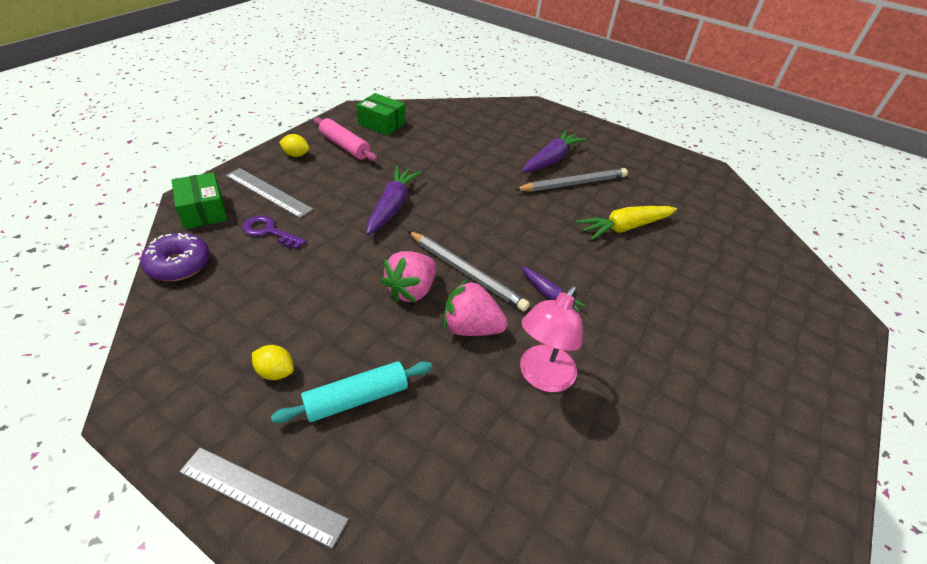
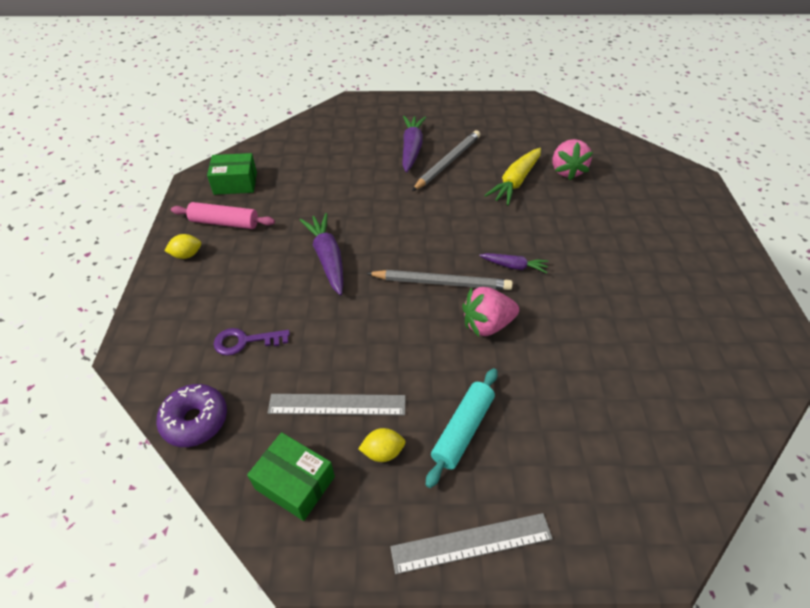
camera: 30 degrees left, 5 degrees up
green box [172,172,227,229] -> green box moved to [247,432,335,521]
grey ruler [226,168,314,218] -> grey ruler moved to [268,394,405,415]
pink strawberry [381,251,436,303] -> pink strawberry moved to [553,139,593,180]
pink lamp [520,286,583,392] -> none

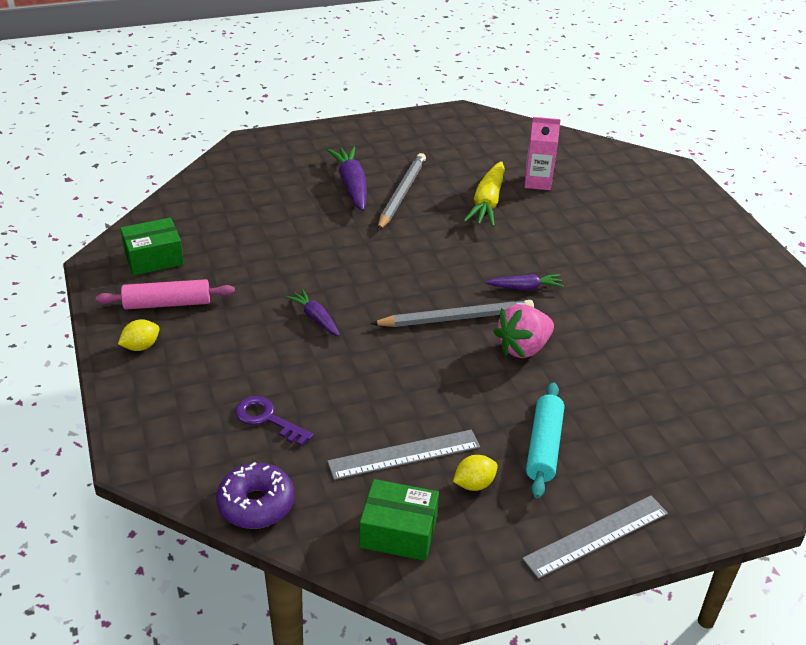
camera: 20 degrees left, 10 degrees down
purple key [214,328,290,356] -> purple key turned 60 degrees clockwise [235,396,314,446]
purple carrot [300,213,343,295] -> purple carrot [286,289,340,336], size x0.59
pink strawberry [553,139,593,180] -> pink carton [525,117,561,190]

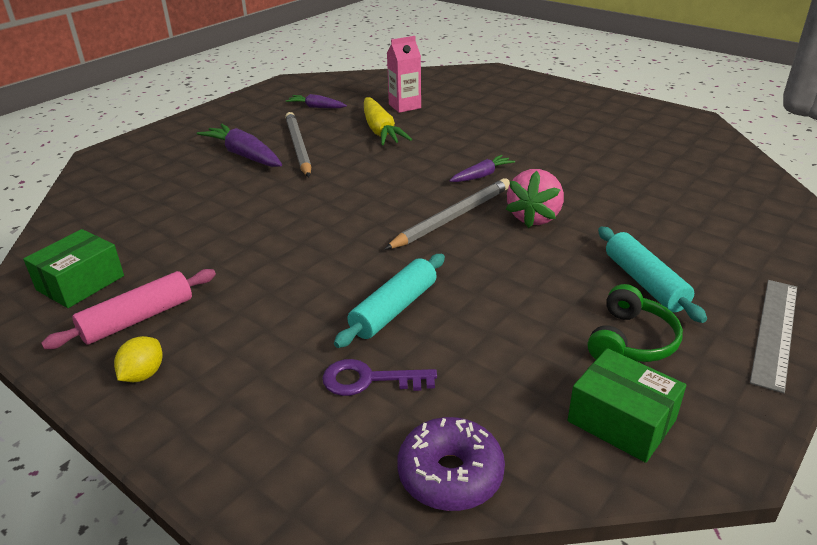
camera: 30 degrees left, 5 degrees down
purple carrot [286,289,340,336] -> purple carrot moved to [286,94,347,108]
grey ruler [327,430,480,480] -> none
green box [359,479,439,561] -> green box turned 60 degrees clockwise [568,348,686,463]
yellow lemon [453,455,498,491] -> green headphones [588,284,683,362]
none -> turquoise rolling pin [334,254,445,348]

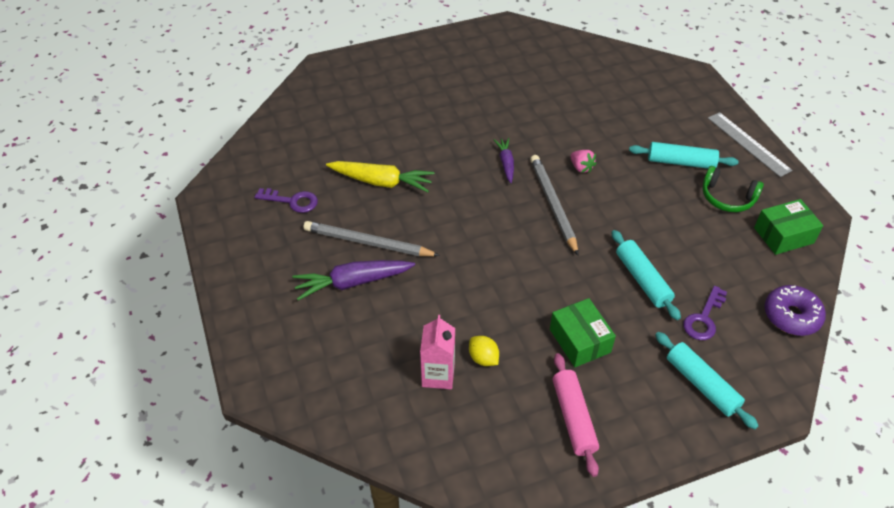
camera: 60 degrees left, 15 degrees up
green box [23,229,124,308] -> green box moved to [550,298,616,367]
yellow lemon [114,336,162,382] -> yellow lemon moved to [469,336,499,366]
purple carrot [286,94,347,108] -> purple key [254,188,318,213]
pink carton [387,36,421,113] -> pink carton moved to [420,315,455,389]
pink strawberry [506,169,564,228] -> pink strawberry [570,150,596,173], size x0.58
green headphones [588,284,683,362] -> green headphones turned 150 degrees clockwise [703,166,764,212]
none -> turquoise rolling pin [655,332,758,429]

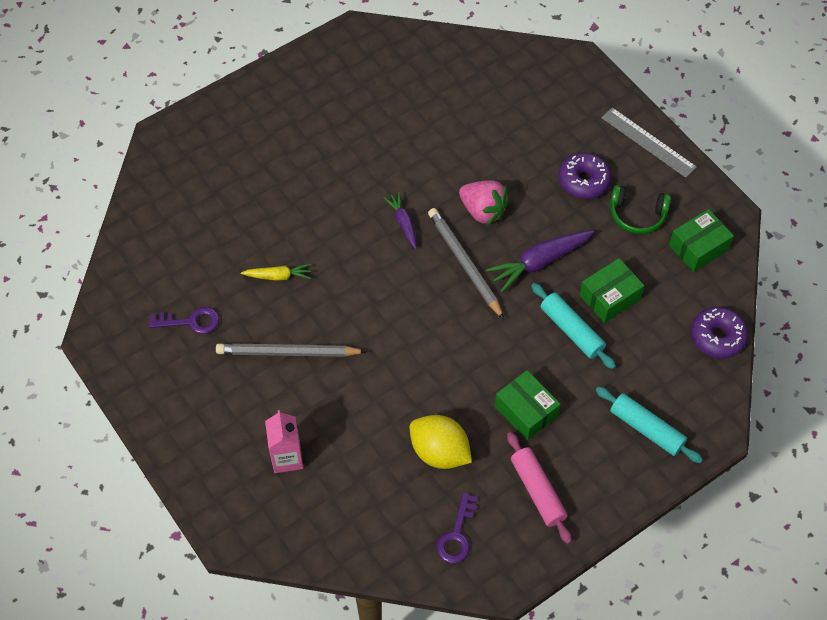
camera: 15 degrees left, 10 degrees up
purple carrot [292,260,415,300] -> purple carrot moved to [486,230,594,292]
yellow carrot [326,161,435,192] -> yellow carrot [241,264,311,281], size x0.59
pink carton [420,315,455,389] -> pink carton moved to [265,410,303,473]
yellow lemon [469,336,499,366] -> yellow lemon [410,415,472,469], size x1.85
pink strawberry [570,150,596,173] -> pink strawberry [459,180,510,226], size x1.73
turquoise rolling pin [629,142,739,169] -> purple donut [558,153,611,199]
purple key [683,286,727,340] -> purple key moved to [436,492,477,564]
none -> green box [580,258,644,323]

